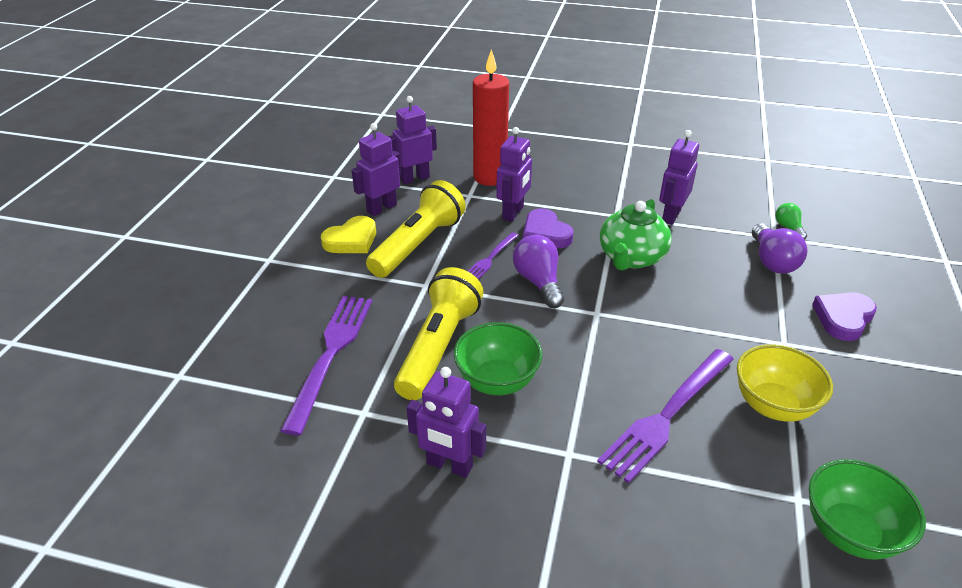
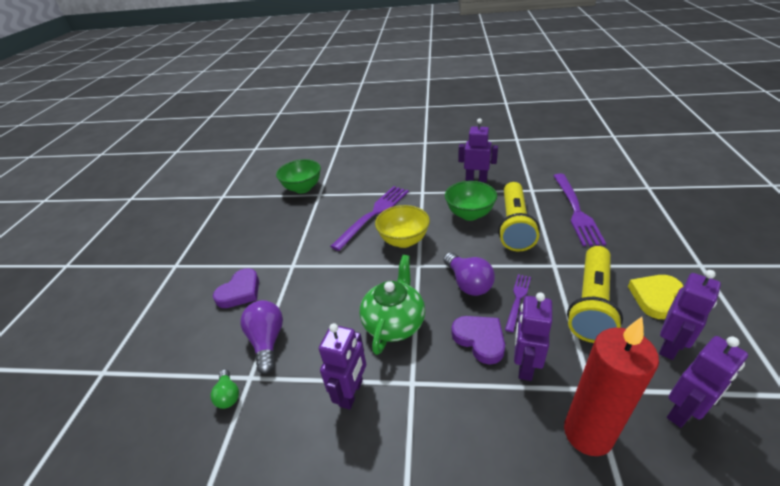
camera: 175 degrees right, 0 degrees up
yellow bowl [737,345,833,421] -> yellow bowl moved to [375,205,430,248]

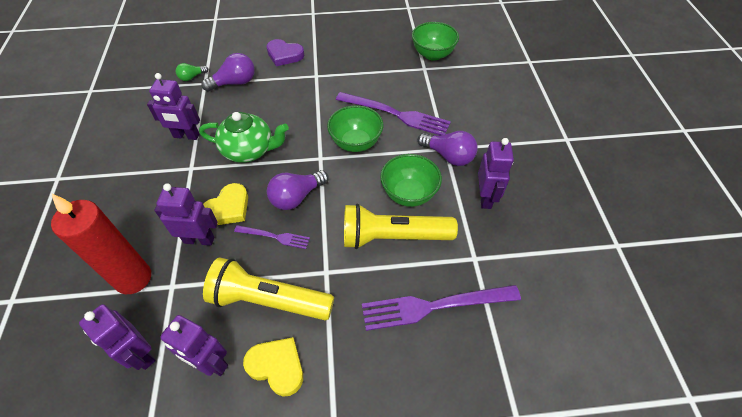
camera: 75 degrees right, 15 degrees up
yellow bowl [375,205,430,248] -> green bowl [327,105,383,152]
purple heart [452,316,505,365] -> yellow heart [203,183,248,225]
none -> purple light bulb [418,131,477,166]

